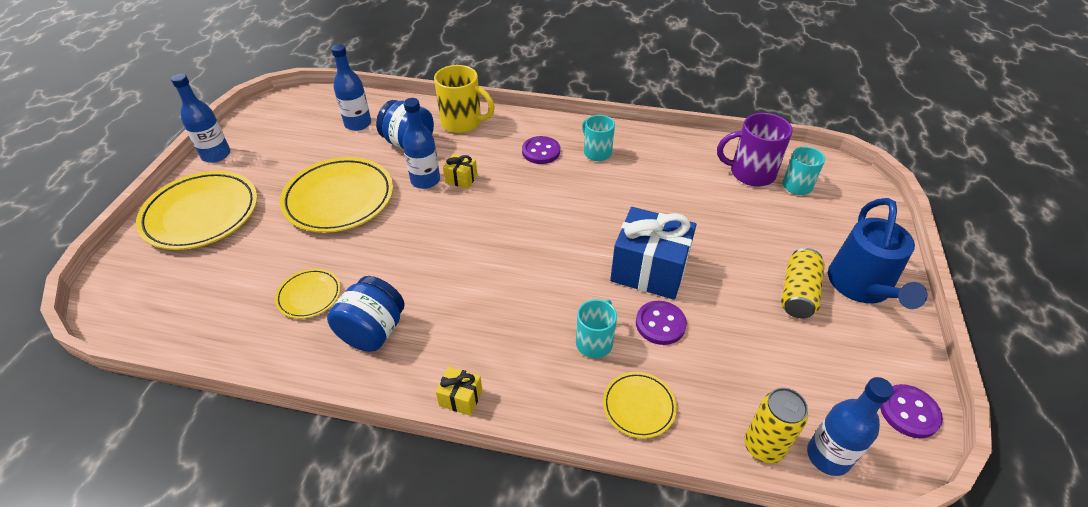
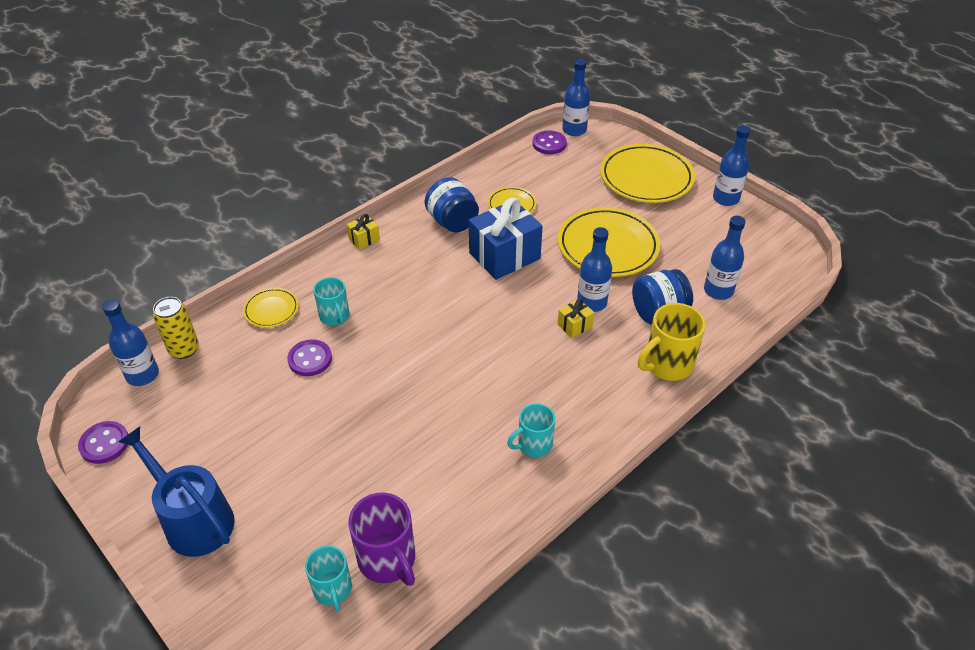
camera: 125 degrees right, 0 degrees up
purple button [522,136,560,164] -> purple button moved to [533,130,567,154]
turquoise mug [582,115,615,161] -> turquoise mug turned 150 degrees clockwise [507,403,555,457]
blue gift [610,207,696,300] -> blue gift moved to [469,197,543,280]
purple mug [717,113,793,186] -> purple mug turned 105 degrees clockwise [348,493,415,586]
yellow can [781,248,825,318] -> none
none -> blue bottle [562,59,590,136]

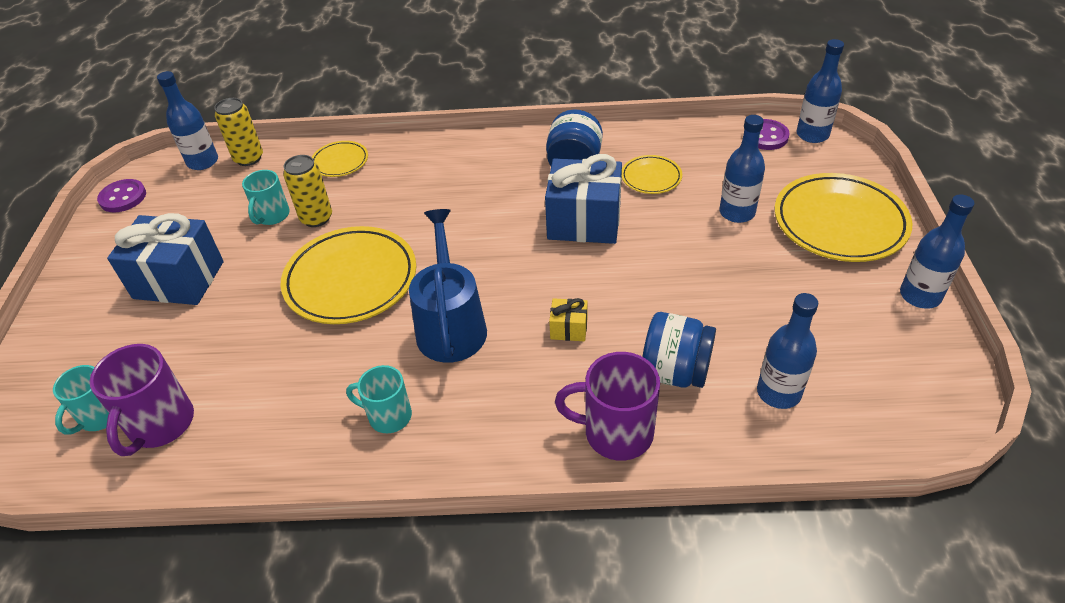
camera: 45 degrees right, 0 degrees up
blue watering can [118,427,235,557] -> blue watering can moved to [409,209,487,363]
purple button [287,339,332,376] -> yellow can [283,155,332,227]
turquoise mug [313,277,349,326] -> turquoise mug moved to [242,170,290,225]
yellow gift [346,214,380,250] -> none
yellow plate [558,207,660,277] -> yellow plate moved to [281,226,416,324]
blue bottle [577,227,612,312] -> blue bottle moved to [719,115,765,223]
yellow mug [638,303,705,381] -> purple mug [555,352,660,461]
none -> blue gift [107,213,224,305]

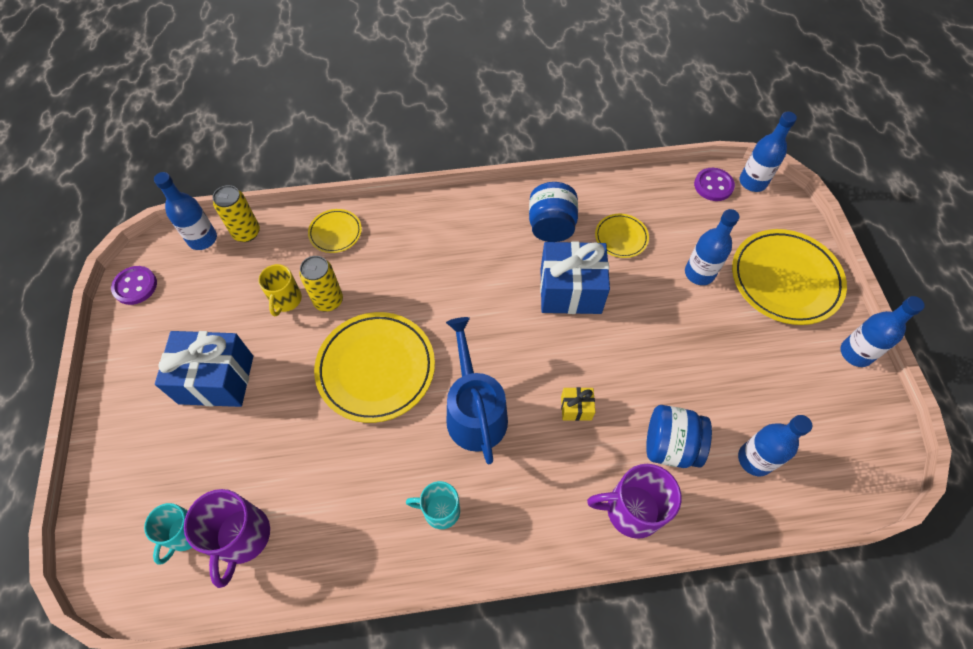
camera: 10 degrees left, 15 degrees up
turquoise mug [242,170,290,225] -> yellow mug [258,264,302,316]

